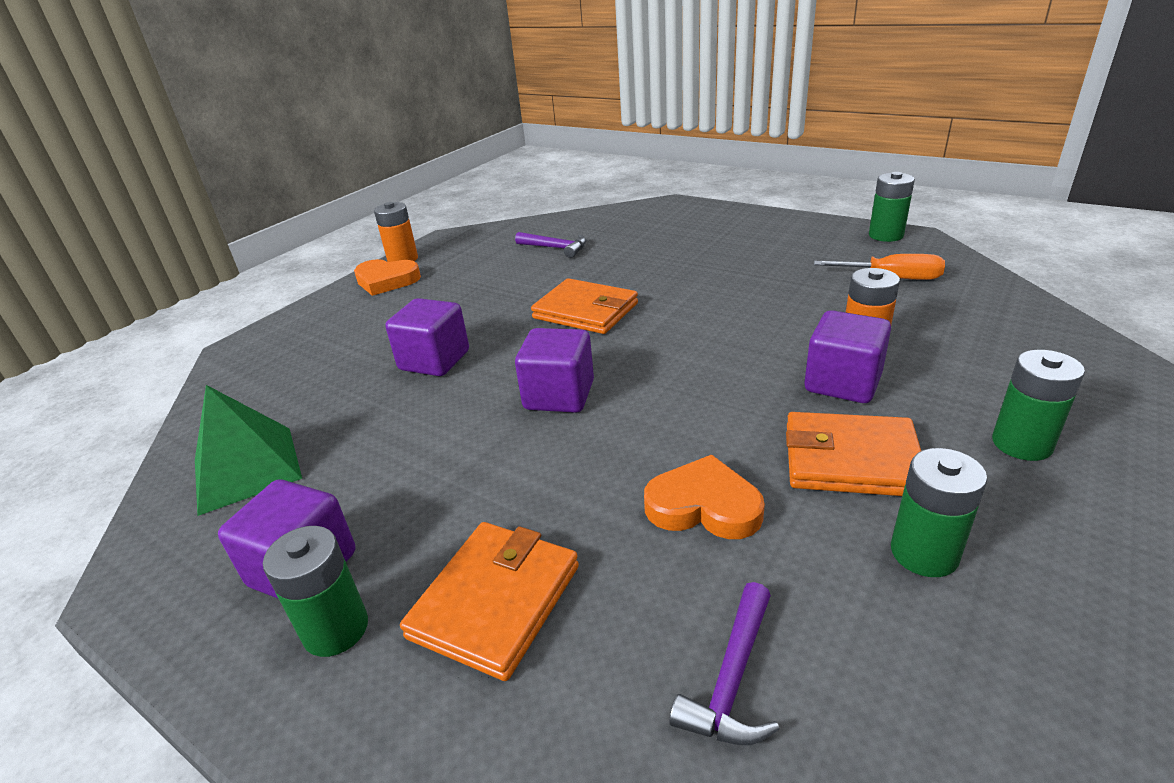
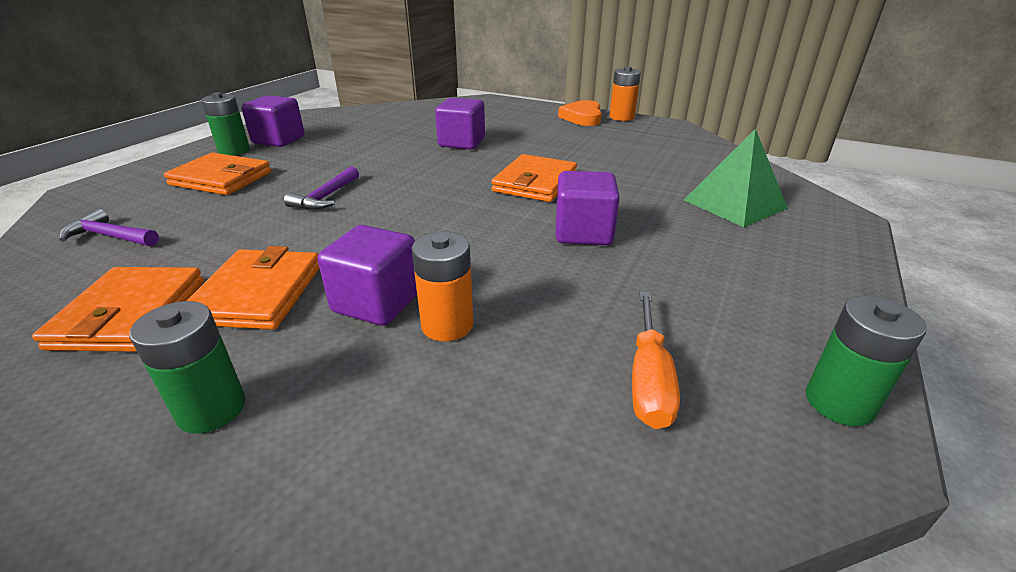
camera: 80 degrees right, 0 degrees up
green pyramid [195,385,302,516] -> green pyramid moved to [684,128,788,227]
purple hammer [515,232,586,258] -> purple hammer moved to [284,166,359,210]
purple cube [515,328,594,413] -> purple cube moved to [556,171,620,245]
orange heart [644,454,765,539] -> none
green battery [891,448,987,577] -> orange wallet [32,267,204,352]

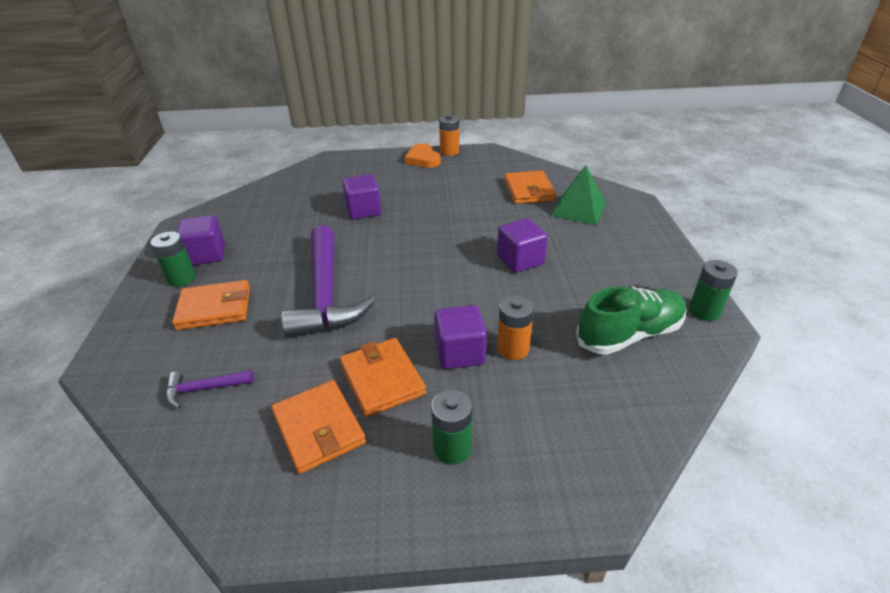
camera: 30 degrees left, 5 degrees up
purple hammer [284,166,359,210] -> purple hammer [281,225,375,338], size x2.28
orange wallet [491,154,577,202] -> orange wallet moved to [504,171,556,204]
orange screwdriver [632,291,680,429] -> green shoe [576,286,687,355]

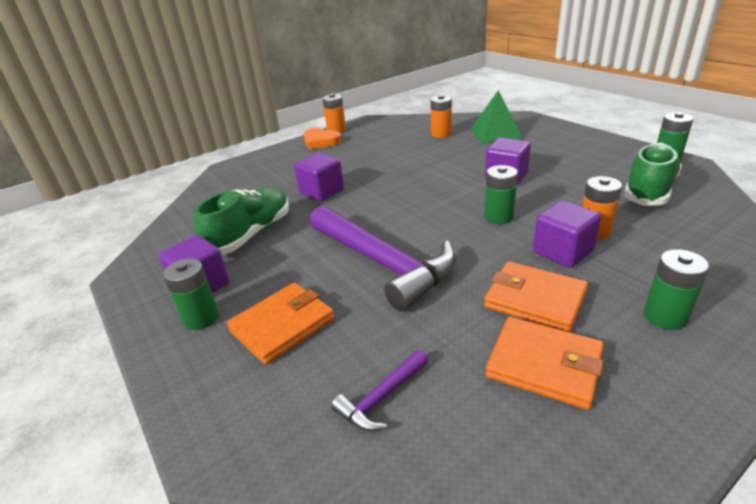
camera: 30 degrees left, 5 degrees down
orange wallet [504,171,556,204] -> orange battery [431,95,452,138]
none -> green shoe [194,187,289,255]
none -> green battery [484,165,518,224]

